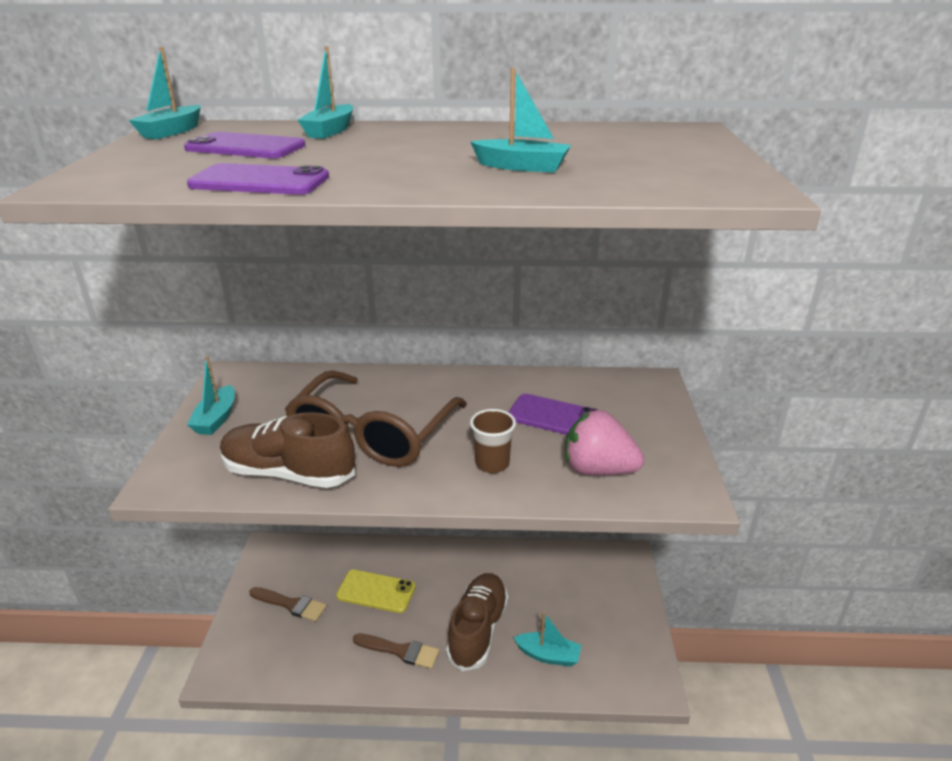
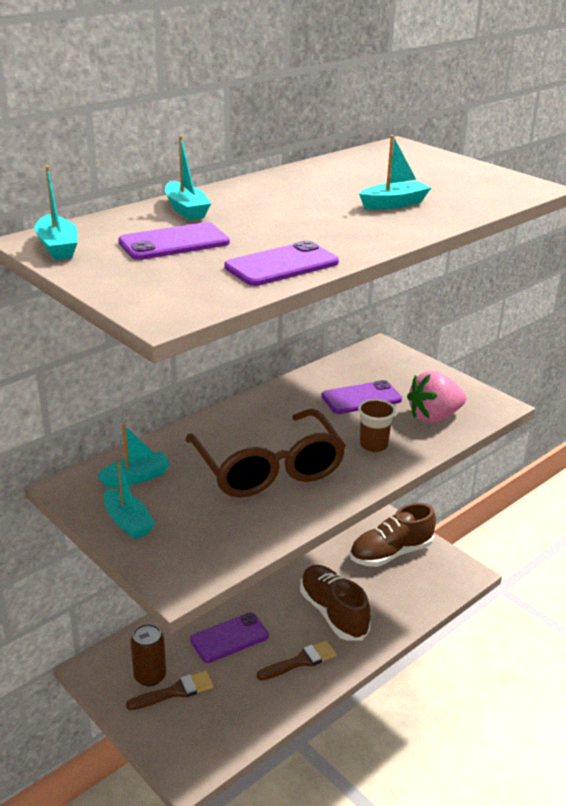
camera: 45 degrees left, 0 degrees up
brown shoe [220,412,355,488] -> brown shoe moved to [350,503,436,567]
yellow phone [336,570,415,613] -> purple phone [190,613,269,663]
turquoise boat [514,611,581,666] -> turquoise boat moved to [97,424,170,487]
none -> brown can [131,624,166,686]

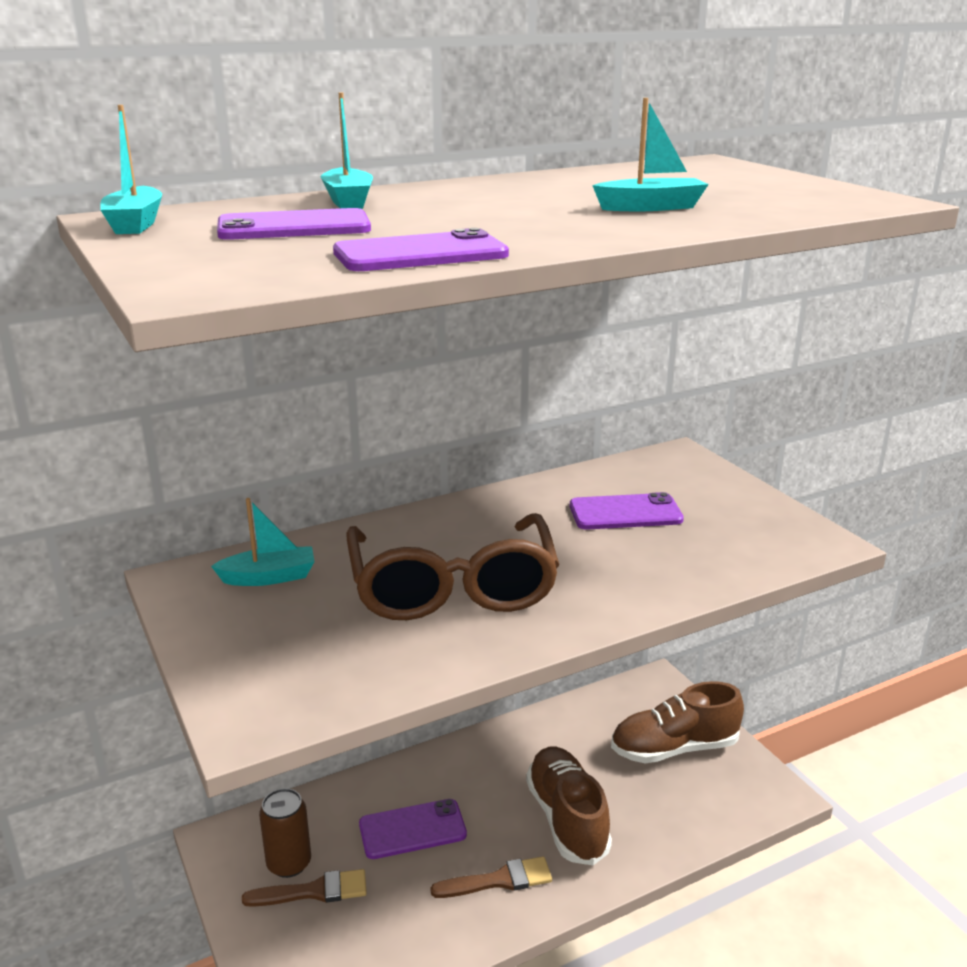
camera: 15 degrees right, 5 degrees down
turquoise boat [104,460,155,539] -> none
brown cup [358,399,396,452] -> none
pink strawberry [407,371,466,423] -> none

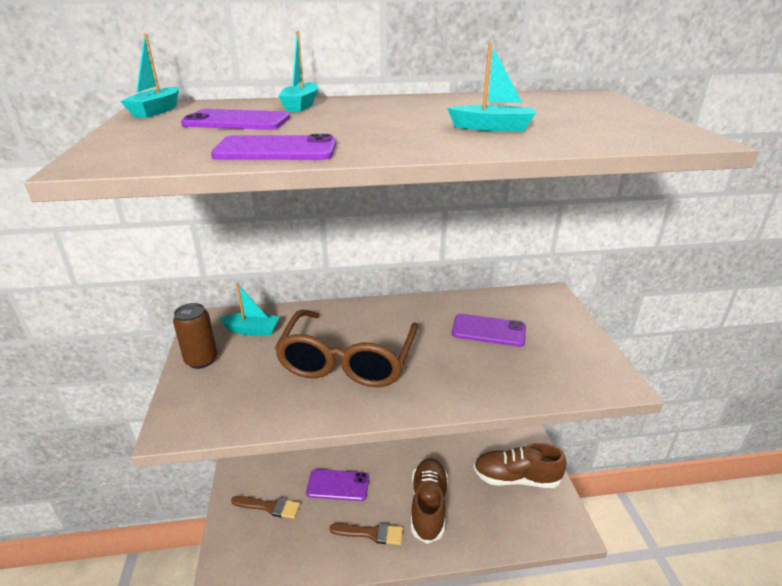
camera: 20 degrees right, 5 degrees up
brown can [259,788,311,878] -> brown can moved to [173,303,218,369]

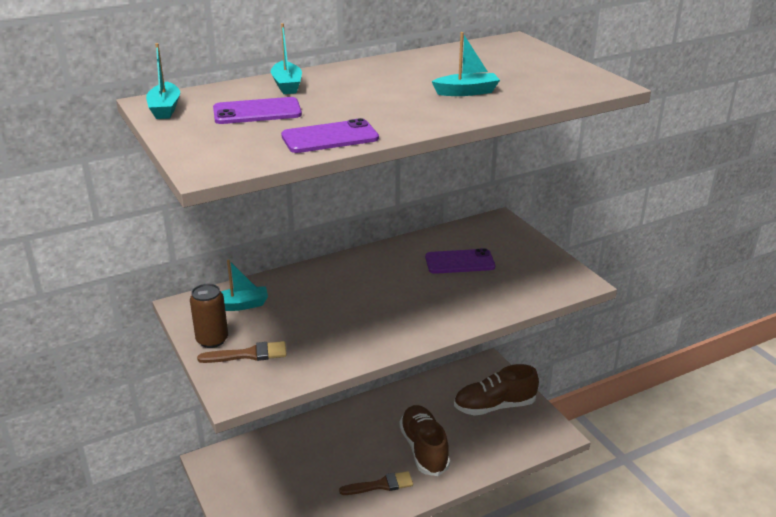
camera: 20 degrees left, 0 degrees up
brown brush [231,496,300,519] -> brown brush moved to [197,341,287,363]
brown glasses [275,309,418,387] -> none
purple phone [306,469,369,501] -> none

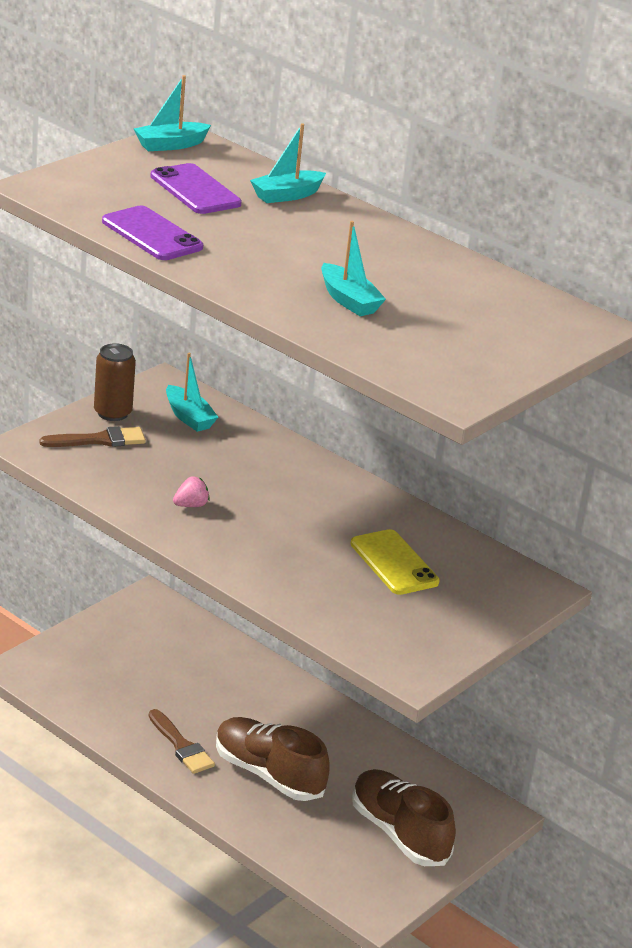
camera: 65 degrees right, 0 degrees up
brown brush [197,341,287,363] -> brown brush turned 75 degrees counterclockwise [40,426,146,447]
brown shoe [399,405,450,476] -> brown shoe turned 105 degrees counterclockwise [216,717,330,801]
purple phone [425,248,495,274] -> yellow phone [350,529,440,595]
none -> pink strawberry [173,476,210,507]

